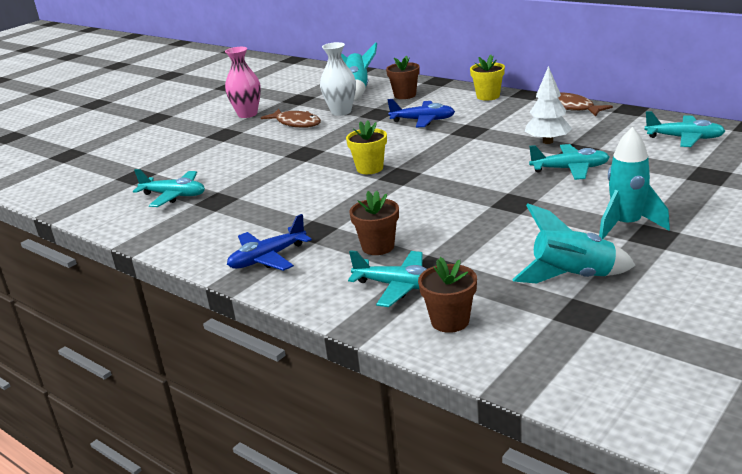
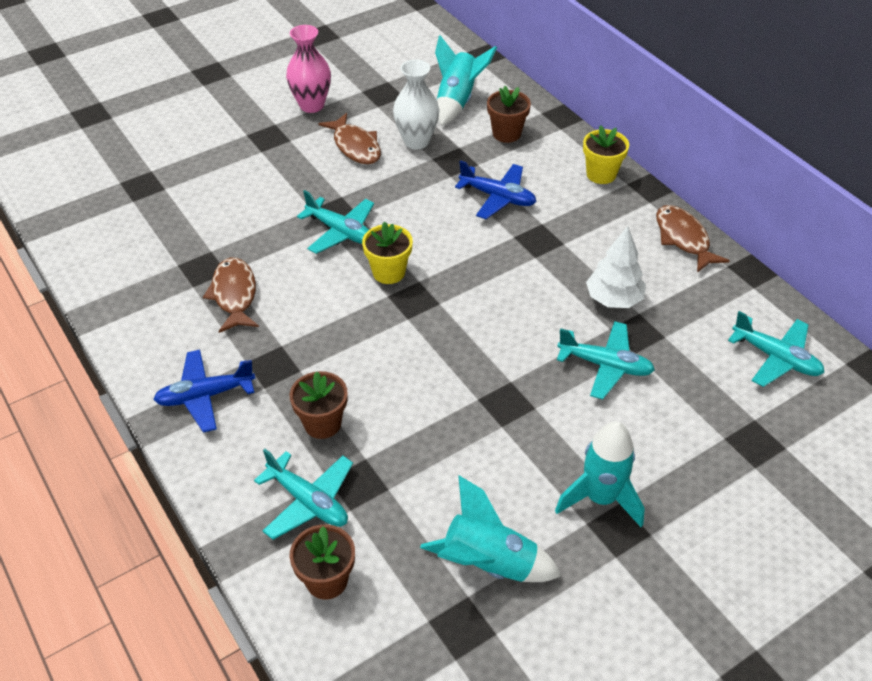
camera: 15 degrees right, 20 degrees up
turquoise plane [133,169,205,207] -> turquoise plane moved to [297,190,374,254]
none -> brown fish [203,257,259,333]

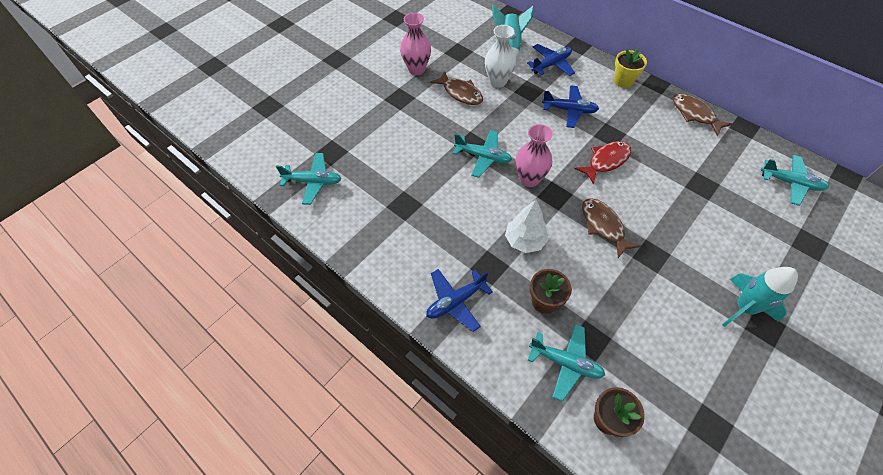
camera: 15 degrees left, 10 degrees up
brown fish [203,257,259,333] -> brown fish moved to [582,198,641,258]
yellow flower pot [362,221,413,284] -> pink vase [515,124,553,187]
turquoise rocket [420,475,561,582] -> none
brown flower pot [487,86,531,143] -> blue plane [527,44,575,76]
turquoise plane [557,321,655,399] -> turquoise plane moved to [276,153,342,205]
white tree [586,226,646,308] -> white tree moved to [505,200,549,253]
none -> red fish [575,141,631,184]

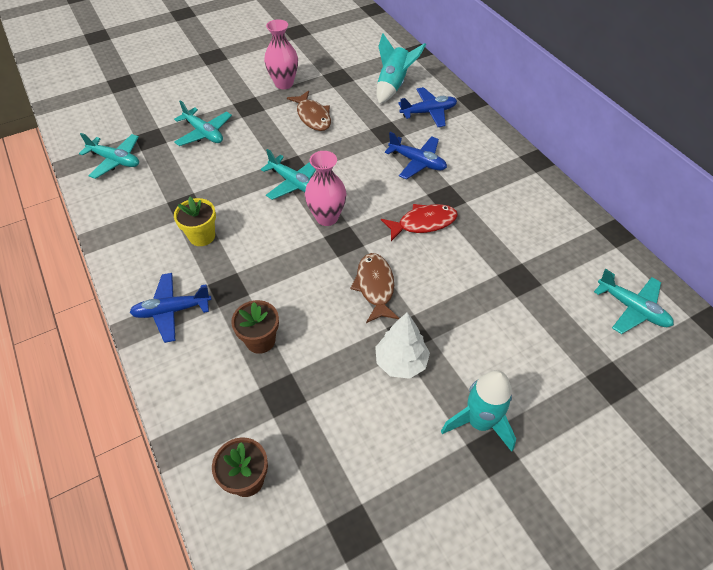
camera: 20 degrees right, 5 degrees down
white vase [485,25,516,88] -> none
white tree [505,200,549,253] -> white tree moved to [375,312,430,379]
turquoise plane [528,324,605,402] -> turquoise plane moved to [174,100,232,146]
yellow flower pot [614,49,647,88] -> yellow flower pot moved to [174,197,216,246]
brown fish [673,94,732,136] -> none

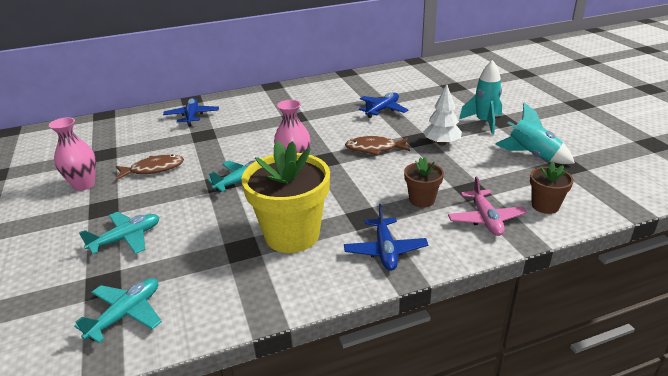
camera: 80 degrees left, 20 degrees down
yellow flower pot [174,197,216,246] -> yellow flower pot [241,141,330,253], size x2.00
turquoise rocket [376,33,426,104] -> turquoise rocket moved to [495,103,575,164]
red fish [381,204,458,241] -> none
blue plane [385,132,447,179] -> blue plane moved to [359,93,408,118]
turquoise plane [594,269,674,334] -> none
none -> pink plane [448,176,527,236]

